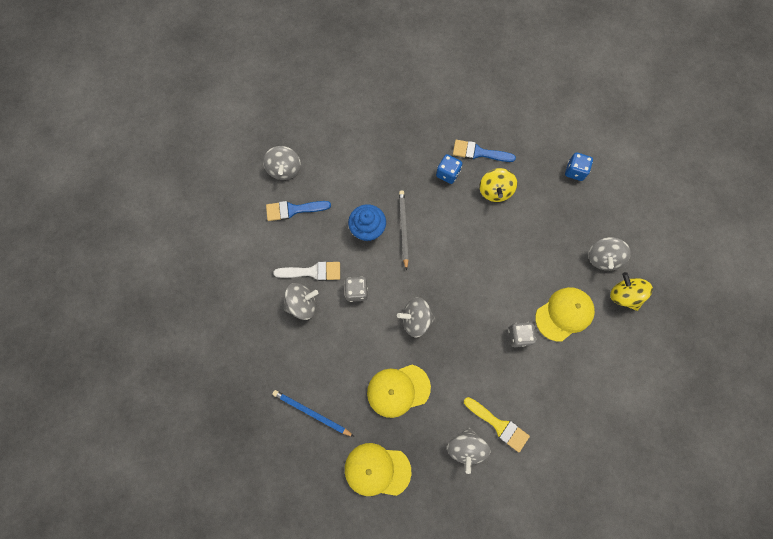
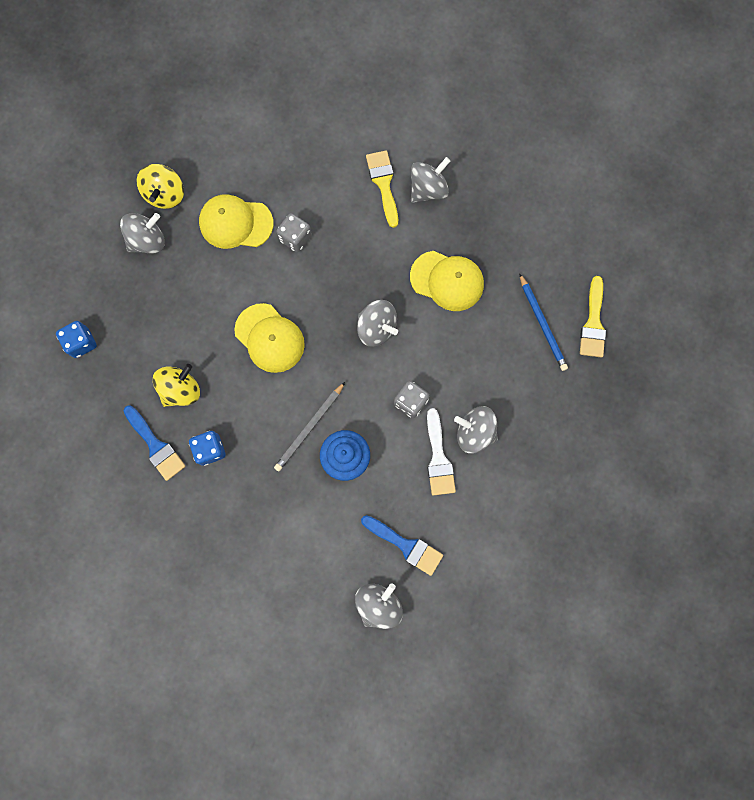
camera: 140 degrees left, 5 degrees up
white brush [273,261,340,281] -> white brush turned 135 degrees counterclockwise [427,408,456,496]
yellow cap [345,443,411,496] -> yellow cap moved to [234,303,305,373]
none -> yellow brush [580,276,606,358]

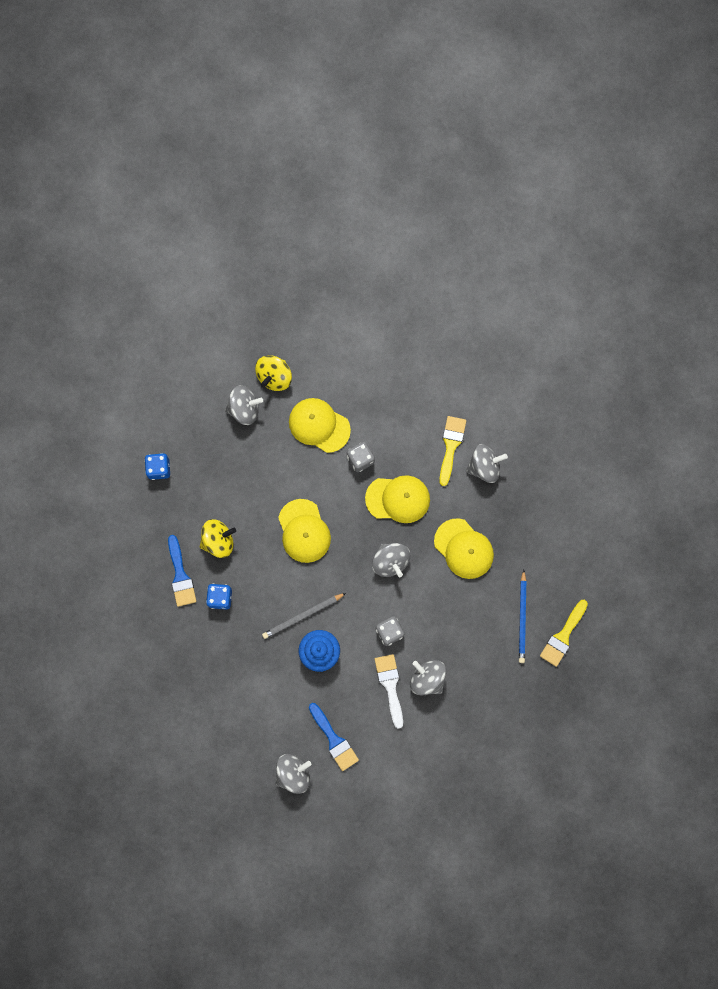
camera: 25 degrees right, 0 degrees up
white brush [427,408,456,496] -> white brush turned 150 degrees clockwise [374,654,403,729]
none -> yellow cap [365,475,430,523]

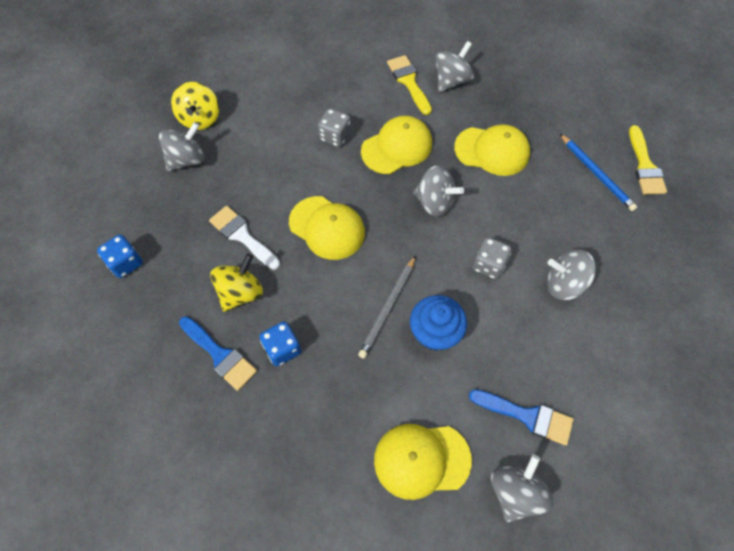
camera: 35 degrees left, 15 degrees down
yellow cap [289,398,351,453] -> yellow cap moved to [374,424,472,500]
white brush [374,654,403,729] -> white brush moved to [209,206,280,270]

